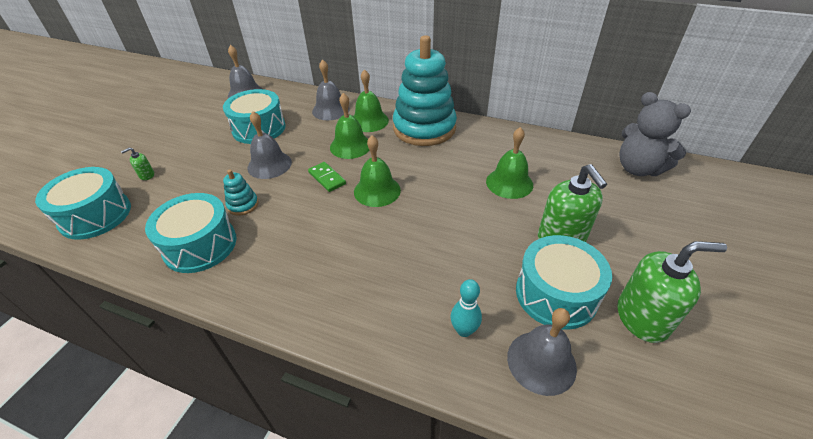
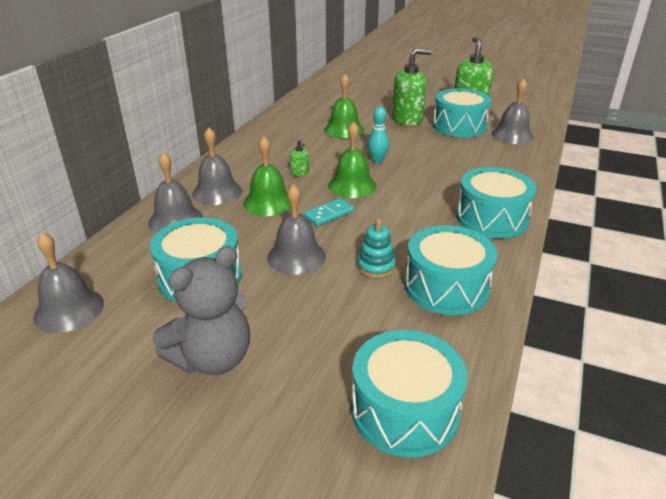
camera: 90 degrees left, 10 degrees down
green soap dispenser [121,147,154,180] -> green soap dispenser moved to [290,140,309,176]
green domino [308,162,346,192] -> turquoise domino [304,198,354,226]
green bell [354,69,389,132] -> grey bell [192,127,242,205]
turquoise stacking toy [393,35,457,146] -> none
turquoise bowling pin [450,279,482,337] -> turquoise bowling pin moved to [368,106,389,163]
grey teddy bear [619,92,691,176] -> grey teddy bear moved to [153,246,250,375]
none -> turquoise drum [456,167,537,238]

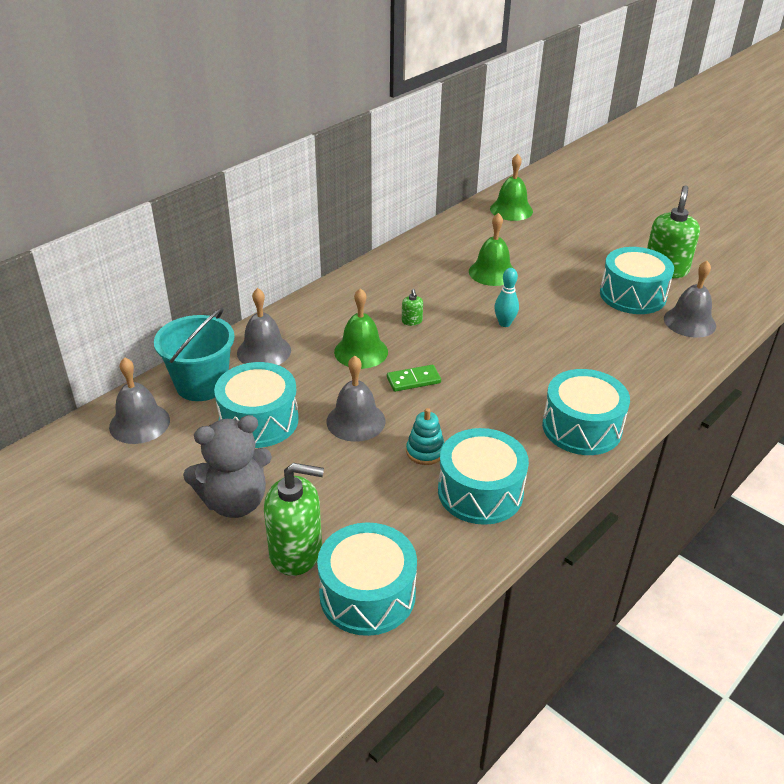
camera: 20 degrees right, 5 degrees up
grey bell [192,127,242,205] -> none
turquoise domino [304,198,354,226] -> green domino [387,365,441,392]
green bell [328,121,377,198] -> green bell moved to [490,154,533,221]
green soap dispenser [392,48,432,126] -> green soap dispenser moved to [264,463,324,576]
none -> turquoise bucket [154,308,235,401]

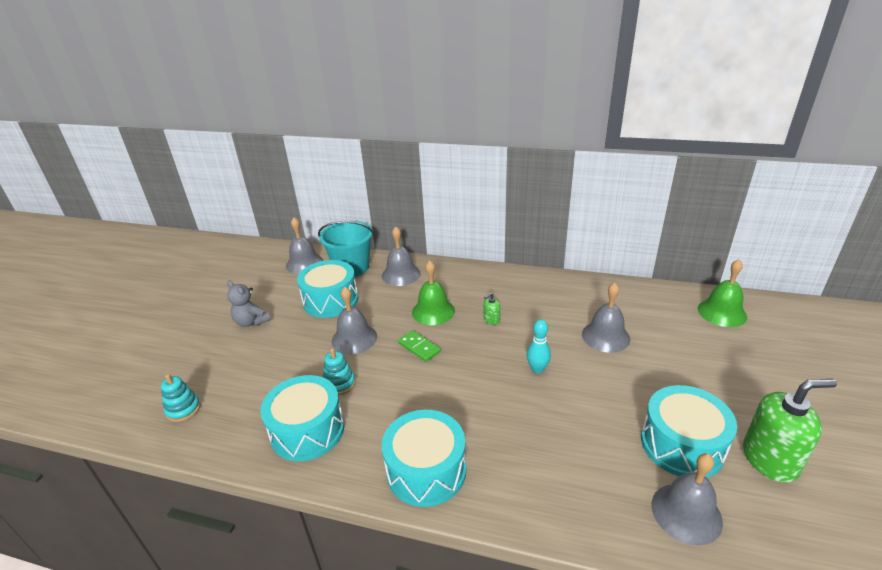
camera: 65 degrees right, 5 degrees down
grey teddy bear [183,415,272,518] -> grey teddy bear [227,281,271,327], size x0.64
green soap dispenser [264,463,324,576] -> none
turquoise drum [317,522,417,636] -> turquoise stacking toy [161,374,200,422]
green bell [469,213,513,286] -> grey bell [582,283,630,353]

